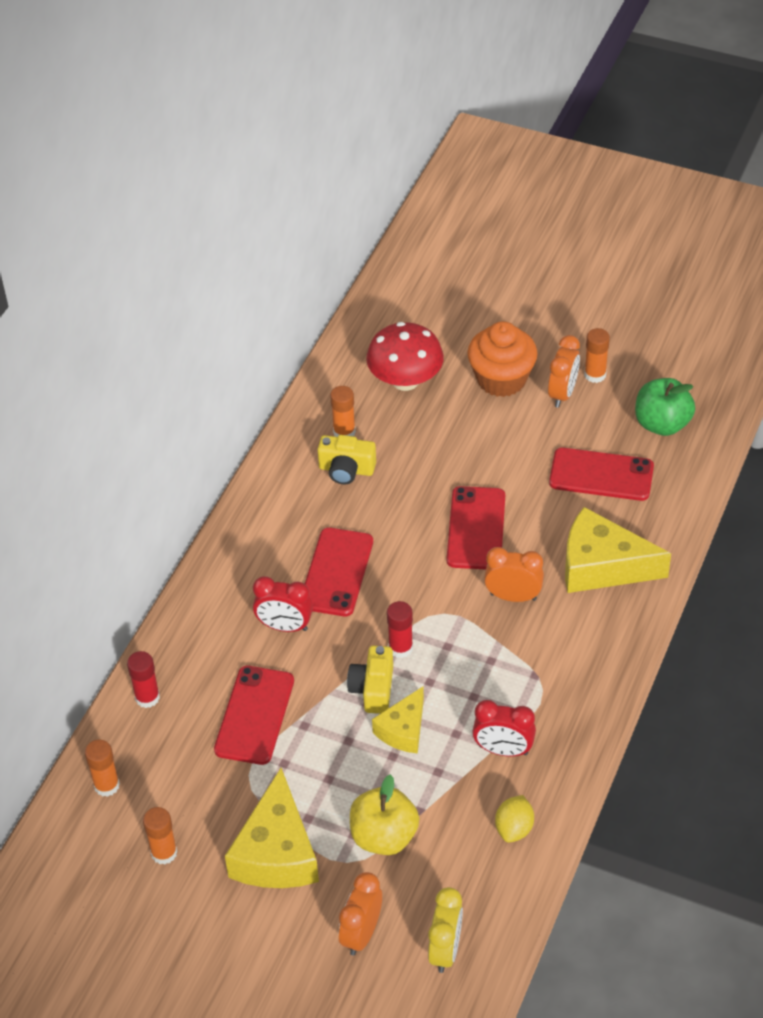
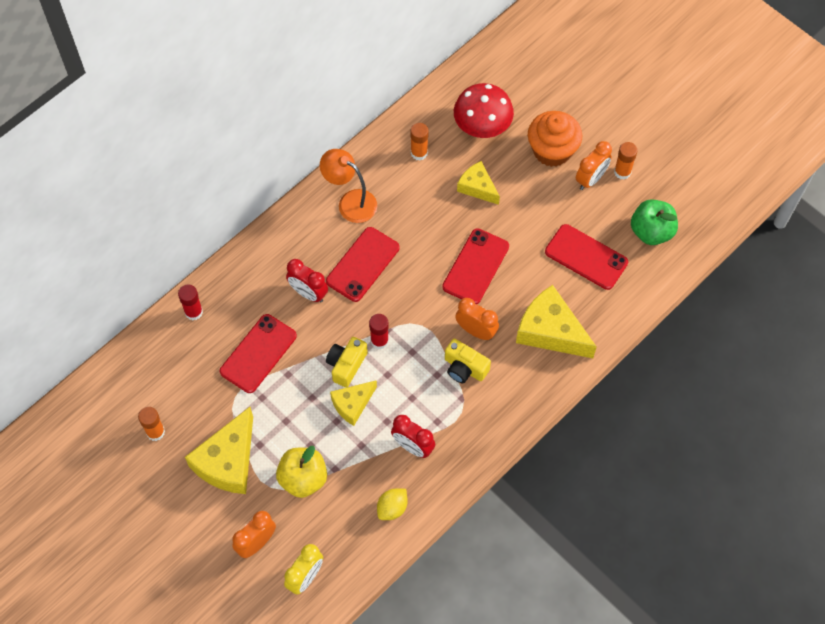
camera: 20 degrees right, 15 degrees up
orange glue stick [85,740,120,797] -> none
yellow camera [318,435,376,484] -> yellow camera moved to [445,339,491,383]
none -> orange lamp [320,149,377,223]
none -> yellow cheese [457,161,500,205]

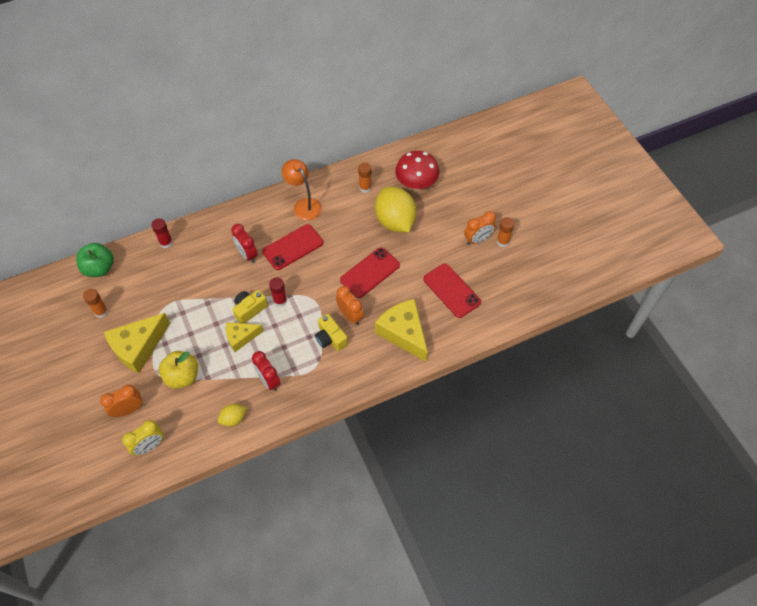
camera: 20 degrees right, 5 degrees down
red phone [220,314,297,393] -> none
yellow cheese [457,161,500,205] -> yellow lemon [375,187,417,232]
orange cupcake [528,111,582,167] -> none
green apple [631,199,678,245] -> green apple moved to [76,243,114,277]

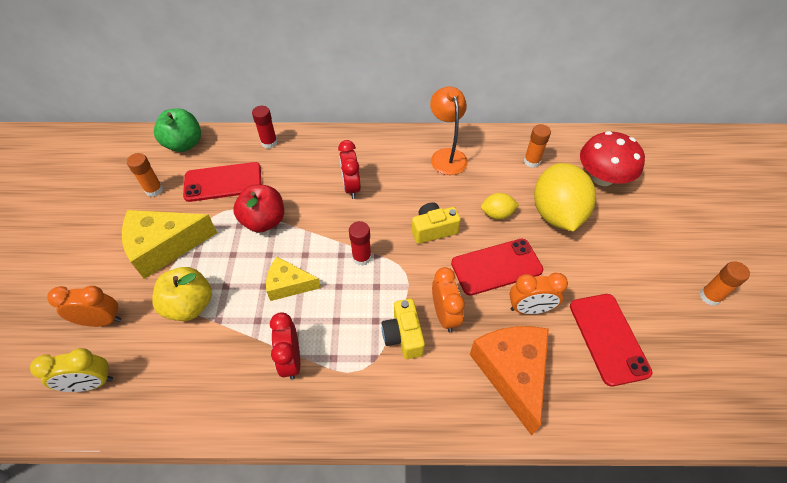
camera: 25 degrees right, 5 degrees down
yellow lemon [218,404,247,427] -> yellow lemon moved to [481,193,519,220]
yellow camera [232,290,268,324] -> yellow camera moved to [412,202,461,244]
red phone [262,224,323,270] -> red phone moved to [183,162,261,202]
yellow cheese [375,299,428,362] -> orange cheese [470,326,549,436]
orange clock [464,211,496,245] -> orange clock moved to [509,273,568,314]
none -> red apple [233,185,284,233]

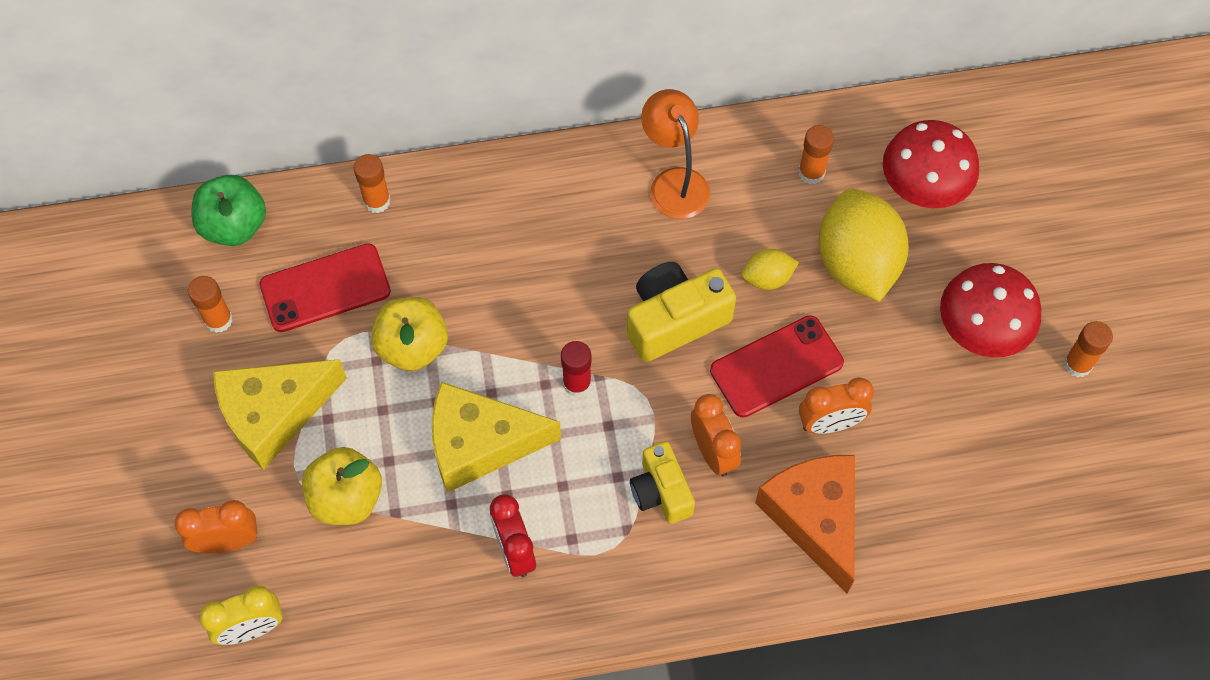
camera: 10 degrees left, 10 degrees up
red apple [233,185,284,233] -> yellow apple [371,297,448,371]
red glue stick [252,106,277,149] -> orange glue stick [354,154,391,213]
yellow cheese [266,257,321,301] -> yellow cheese [432,382,561,493], size x1.69
red clock [338,140,361,199] -> none
yellow camera [412,202,461,244] -> yellow camera [627,262,736,362], size x1.50
red phone [570,294,652,386] -> none
none -> red mushroom [940,263,1041,358]

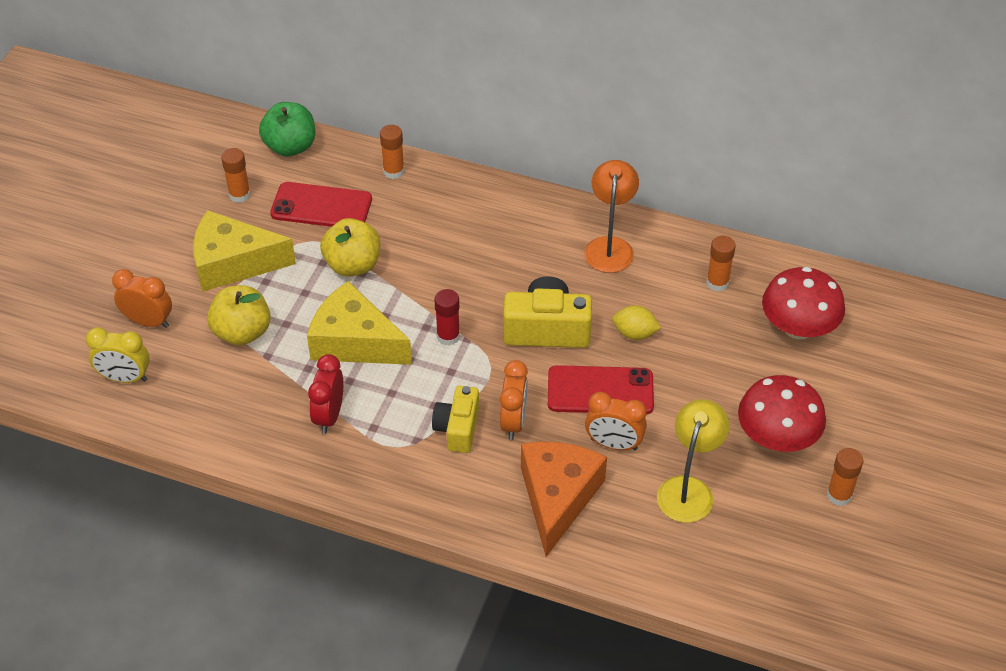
camera: 30 degrees right, 15 degrees down
yellow lemon [818,188,909,302] -> none
none -> yellow lamp [657,399,730,523]

